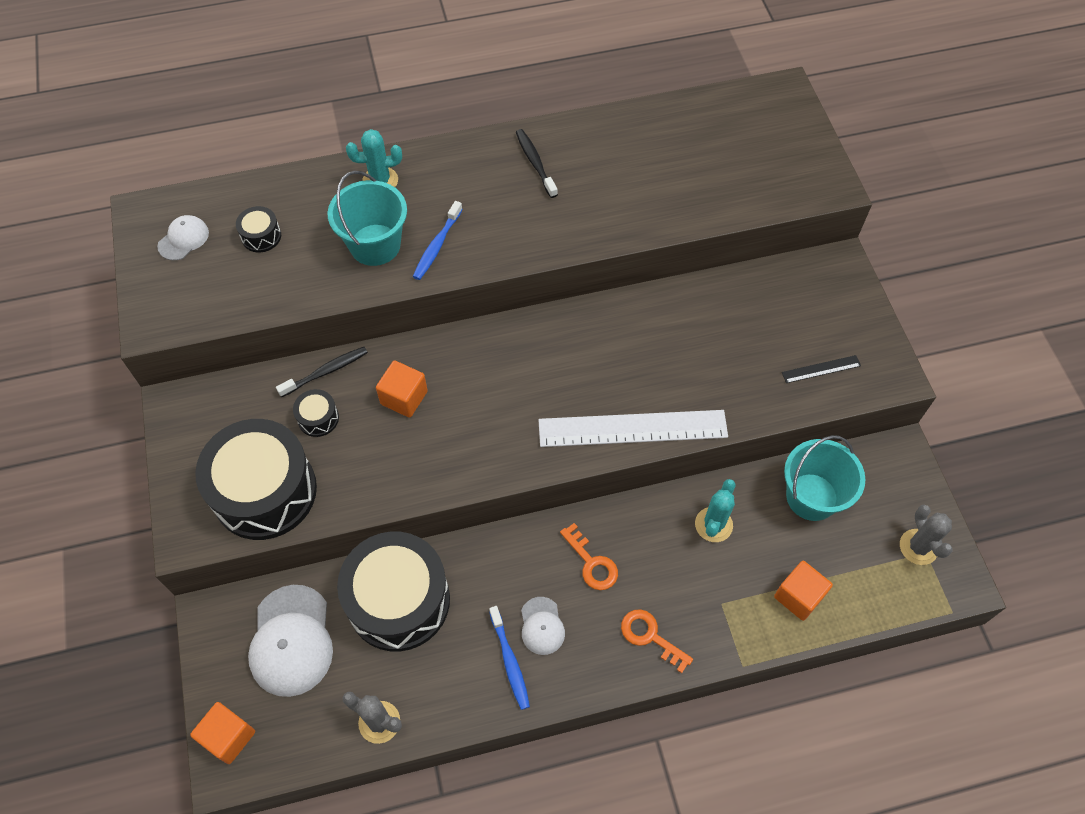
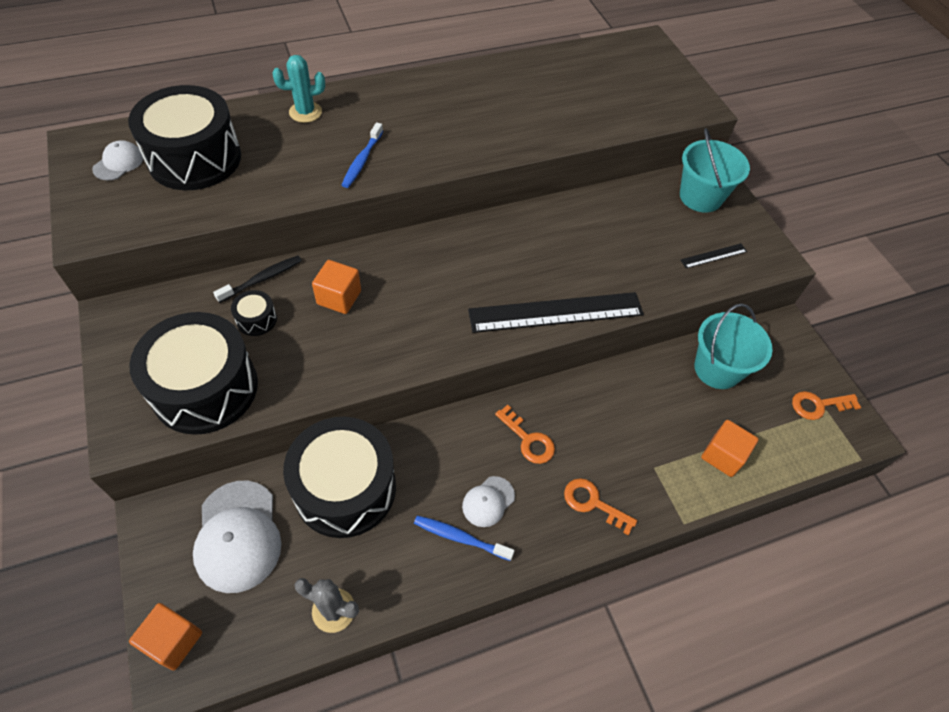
camera: 10 degrees left, 5 degrees down
black drum [236,206,281,252] -> black drum [128,85,241,190], size x2.42
turquoise bucket [328,171,407,266] -> turquoise bucket moved to [680,128,750,213]
blue toothbrush [489,606,530,710] -> blue toothbrush turned 135 degrees clockwise [414,516,515,561]
black toothbrush [516,129,558,198] -> none
white cap [521,597,565,655] -> white cap turned 60 degrees clockwise [462,476,515,527]
white ruler [539,410,728,447] -> black ruler [468,292,644,333]
turquoise cactus [695,479,735,542] -> none
grey cactus [900,505,953,565] -> orange key [792,391,861,420]

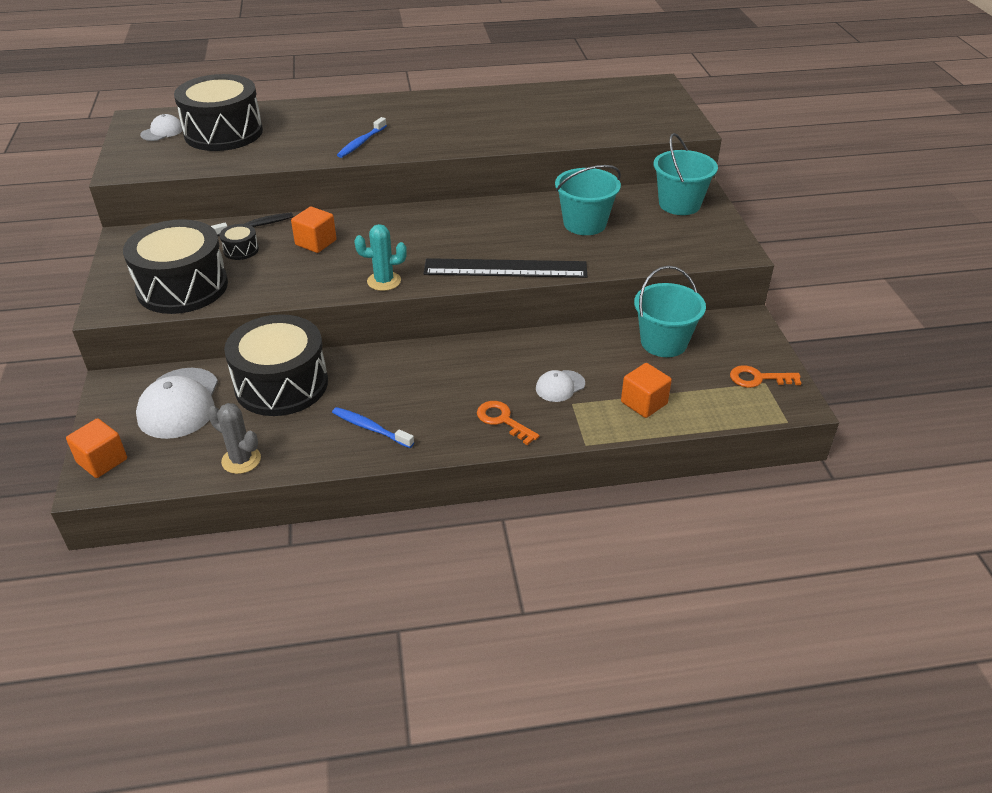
camera: 15 degrees right, 15 degrees down
turquoise cactus [272,55,325,123] -> turquoise cactus moved to [354,224,407,291]
white cap [462,476,515,527] -> white cap moved to [536,370,585,402]
orange key [495,405,555,464] -> none
black ruler [680,243,747,268] -> none
none -> turquoise bucket [555,165,621,235]

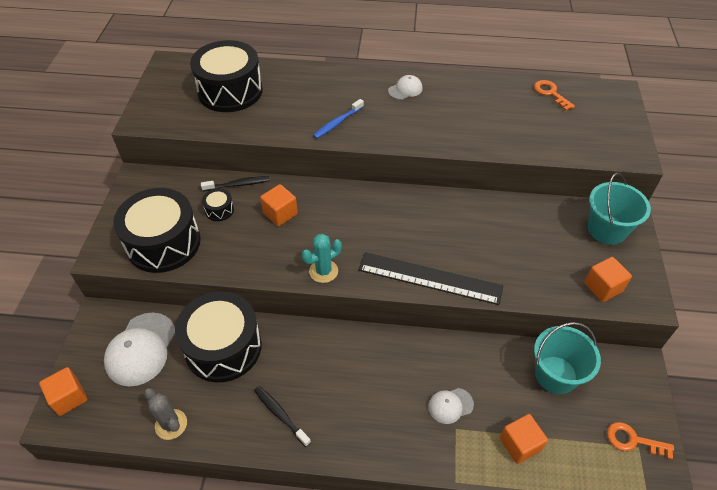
camera: 15 degrees right, 10 degrees up
white cap [140,114,183,141] -> white cap moved to [388,75,422,100]
blue toothbrush [332,407,414,448] -> black toothbrush [254,386,311,447]
turquoise cactus [354,224,407,291] -> turquoise cactus turned 45 degrees counterclockwise [302,234,342,283]
orange key [477,401,540,445] -> orange key moved to [534,80,575,111]
turquoise bucket [555,165,621,235] -> none
none -> orange cube [584,257,632,302]

